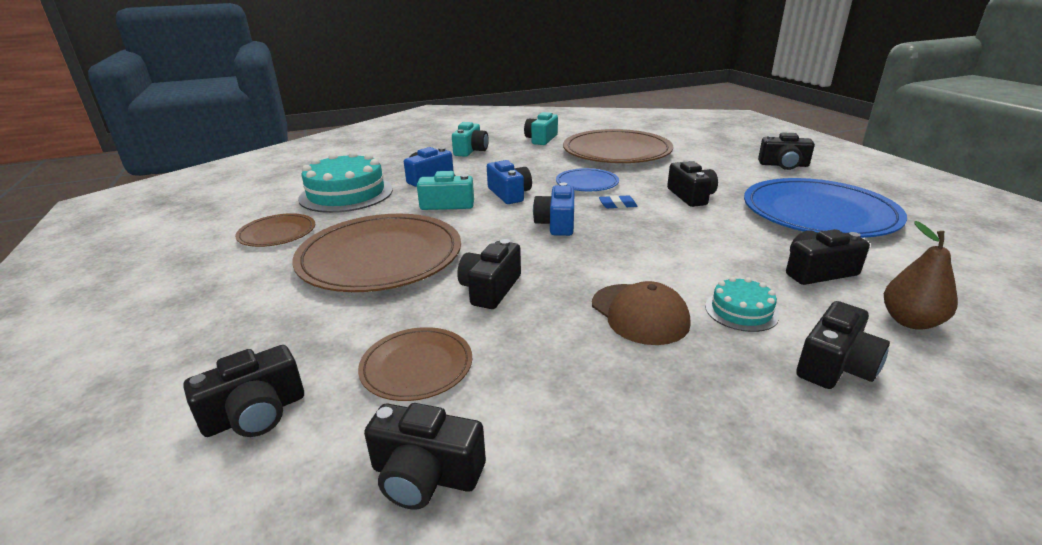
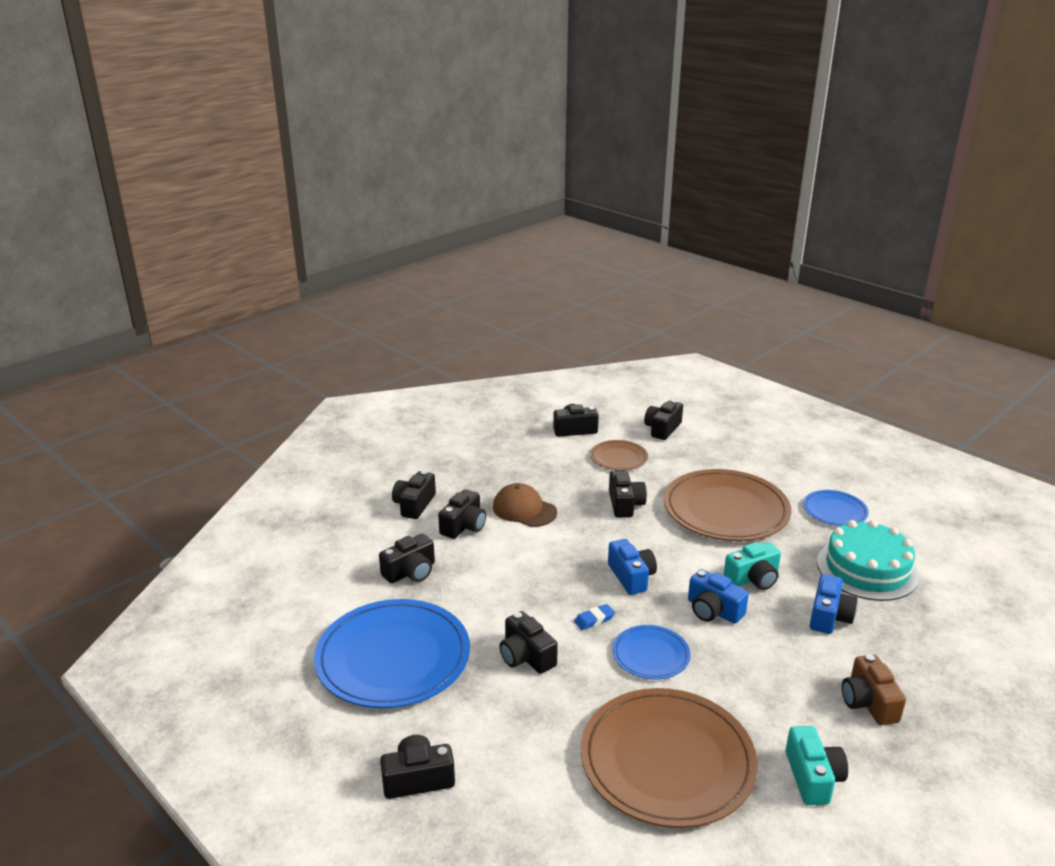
camera: 155 degrees right, 0 degrees up
brown plate [235,213,315,247] -> blue plate [803,490,869,526]
turquoise camera [452,122,489,157] -> brown camera [842,654,906,725]
turquoise cake [705,277,779,332] -> black camera [438,489,486,539]
brown pear [884,221,958,330] -> none

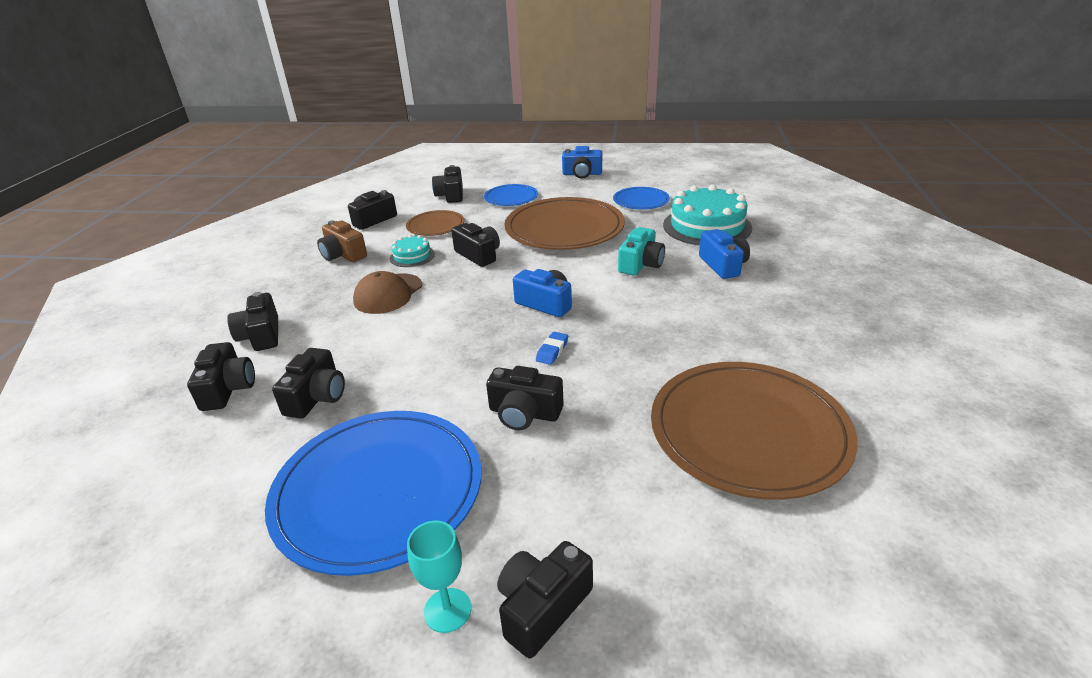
camera: 35 degrees left, 5 degrees up
black camera [438,489,486,539] -> black camera moved to [187,342,255,411]
brown cap [493,483,557,527] -> brown cap turned 60 degrees counterclockwise [353,271,422,314]
blue plate [613,625,690,680] -> blue plate moved to [484,184,538,206]
blue camera [688,569,749,624] -> blue camera moved to [562,146,602,179]
turquoise camera [786,726,848,805] -> none
brown camera [842,654,906,725] -> brown camera moved to [317,220,367,262]
none -> turquoise cake [390,235,435,267]
none -> turquoise goblet [407,521,471,633]

